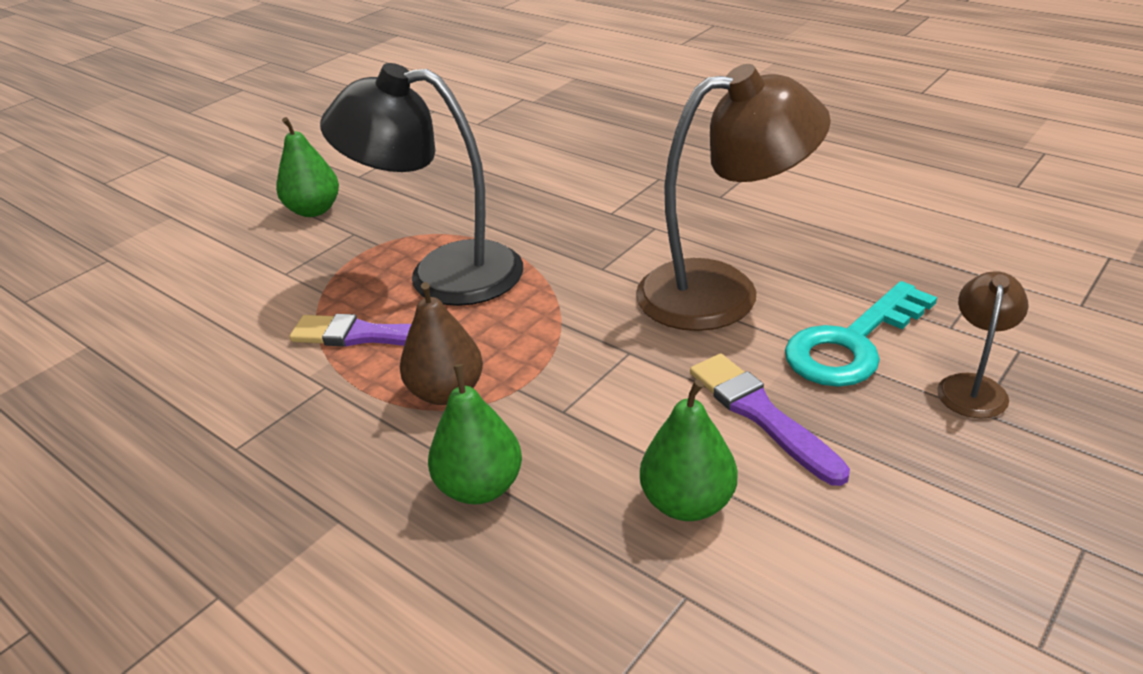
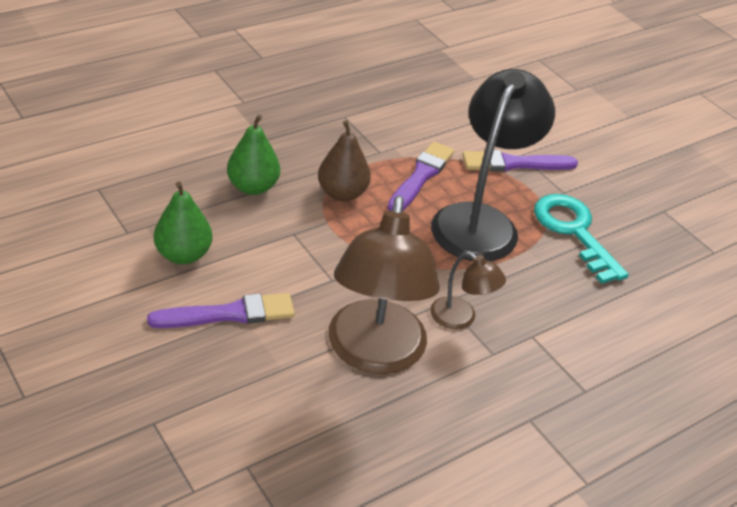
camera: 100 degrees right, 5 degrees up
green pear [276,117,339,217] -> none
turquoise key [785,281,937,387] -> turquoise key moved to [534,194,629,284]
brown lamp [937,271,1028,419] -> brown lamp moved to [430,252,506,330]
none -> purple brush [462,150,578,171]

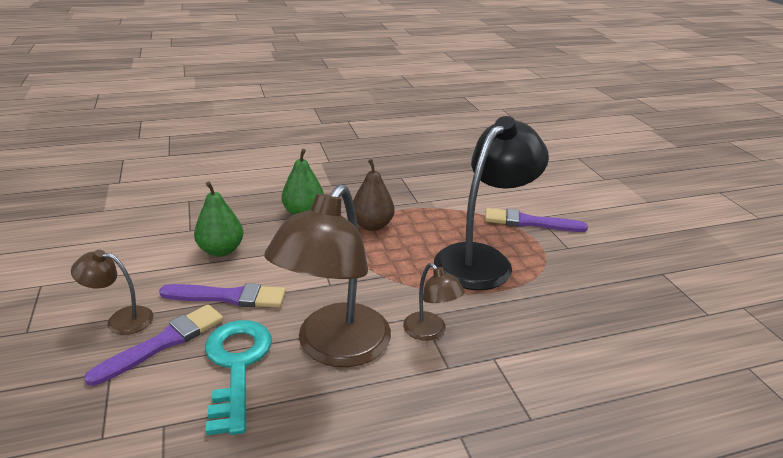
camera: 20 degrees right, 10 degrees down
purple brush [387,141,454,211] -> purple brush moved to [84,304,223,386]
turquoise key [534,194,629,284] -> turquoise key moved to [205,320,272,435]
none -> brown lamp [71,250,153,335]

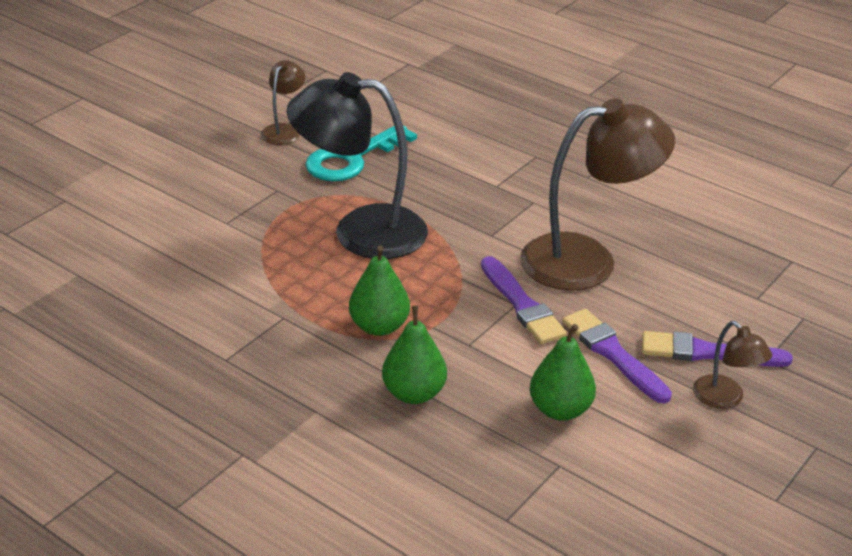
camera: 125 degrees left, 5 degrees up
turquoise key [205,320,272,435] -> turquoise key moved to [305,125,417,181]
brown pear [353,159,395,231] -> green pear [349,246,410,336]
brown lamp [403,263,465,341] -> brown lamp moved to [261,60,305,145]
purple brush [485,208,588,232] -> purple brush moved to [481,256,567,344]

